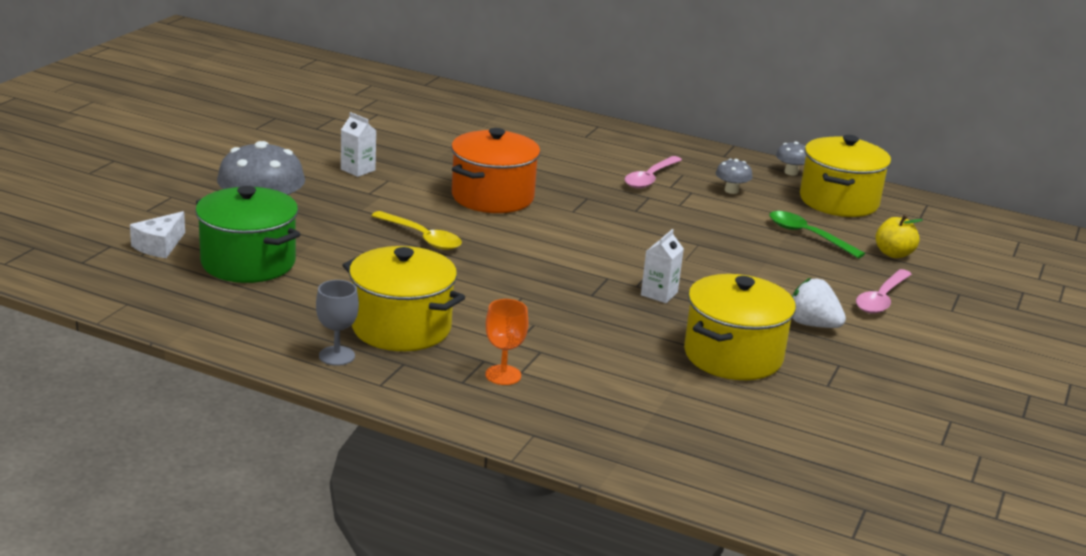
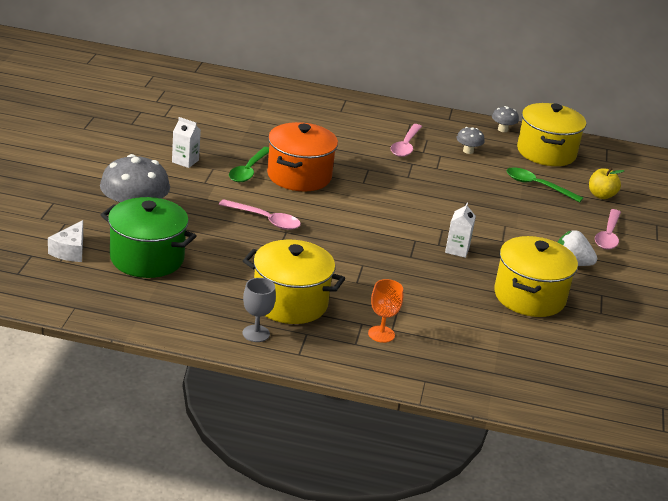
camera: 15 degrees left, 5 degrees up
yellow spoon [371,211,462,250] -> pink spoon [219,199,301,230]
none -> green spoon [229,147,269,182]

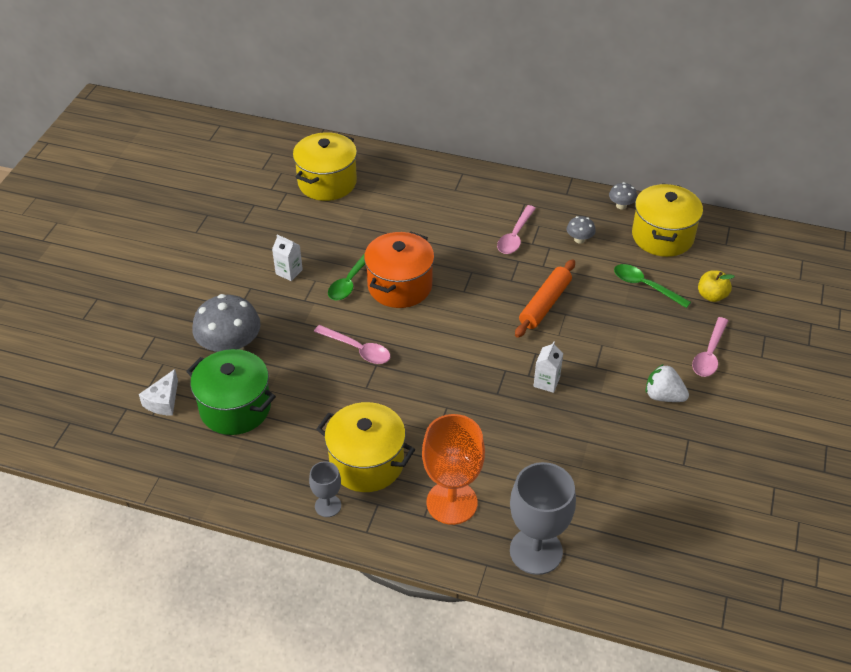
camera: 10 degrees right, 15 degrees up
orange goblet [368,279,403,343] -> orange goblet [422,414,485,525], size x1.93
yellow pot [494,236,578,317] -> yellow pot moved to [293,132,357,201]
none -> grey goblet [510,462,576,575]
none -> orange rolling pin [515,259,575,338]

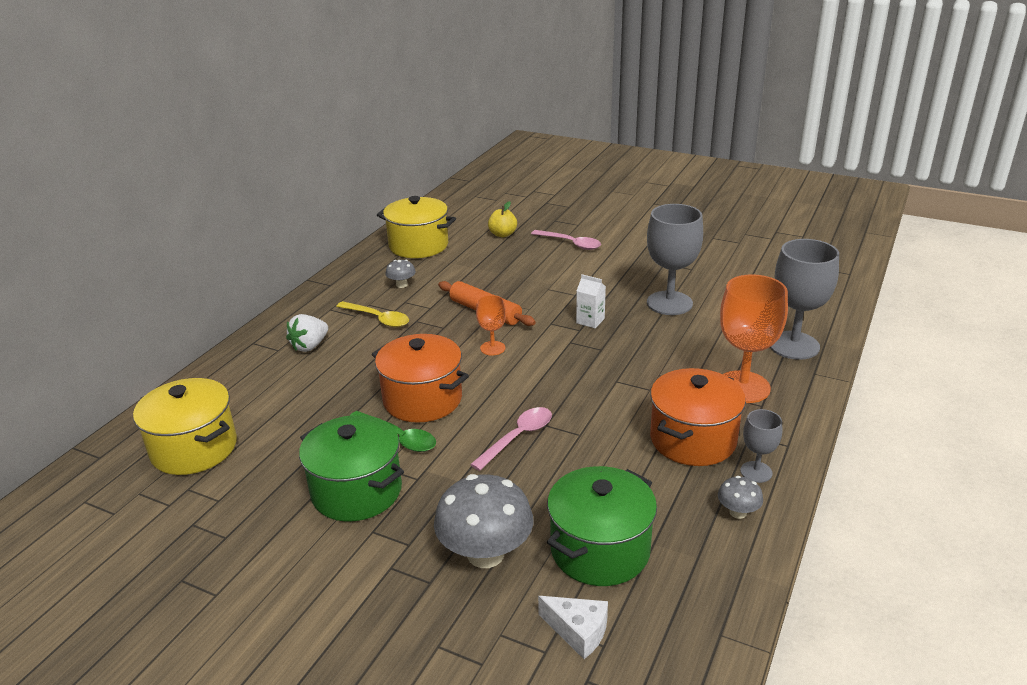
camera: 80 degrees left, 15 degrees down
white carton [272,235,303,281] -> green pot [299,415,404,522]
yellow pot [317,402,415,492] -> orange pot [650,368,746,466]
pink spoon [497,205,536,254] -> yellow spoon [336,301,409,327]
grey mushroom [609,182,637,209] -> grey mushroom moved to [718,476,763,519]
green spoon [614,264,691,308] -> none
white strawberry [646,364,689,402] -> white strawberry moved to [286,314,328,352]
none -> orange goblet [476,295,506,356]
none -> grey goblet [647,204,703,315]

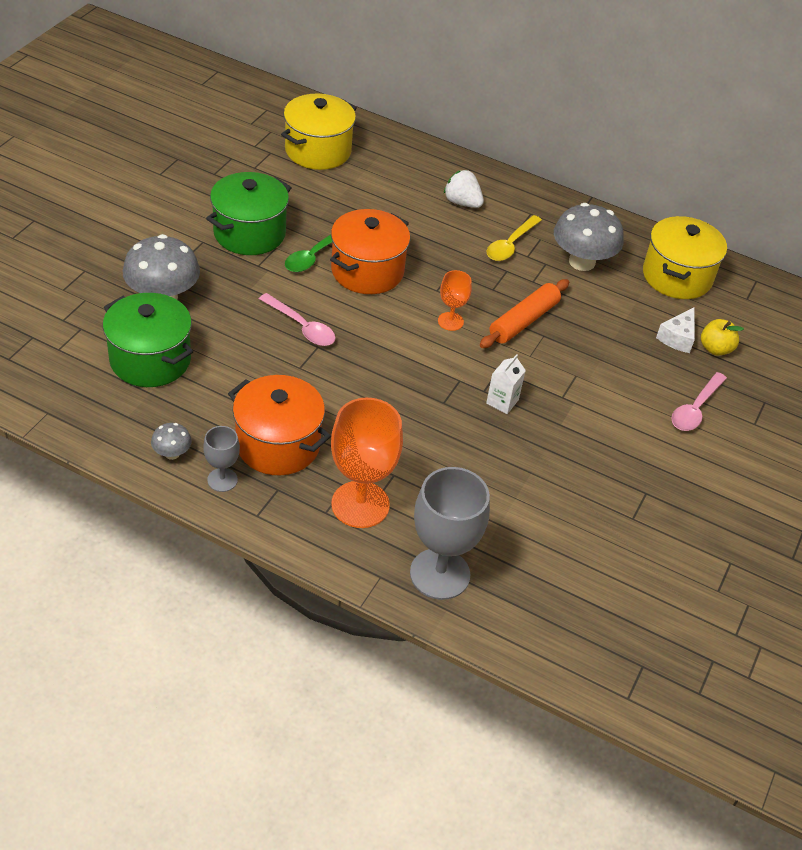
camera: 85 degrees right, 15 degrees up
grey mushroom [385,260,416,288] -> grey mushroom [554,203,624,271], size x2.11
white cheese [538,596,608,659] -> white cheese moved to [656,308,695,353]
grey goblet [647,204,703,315] -> none

